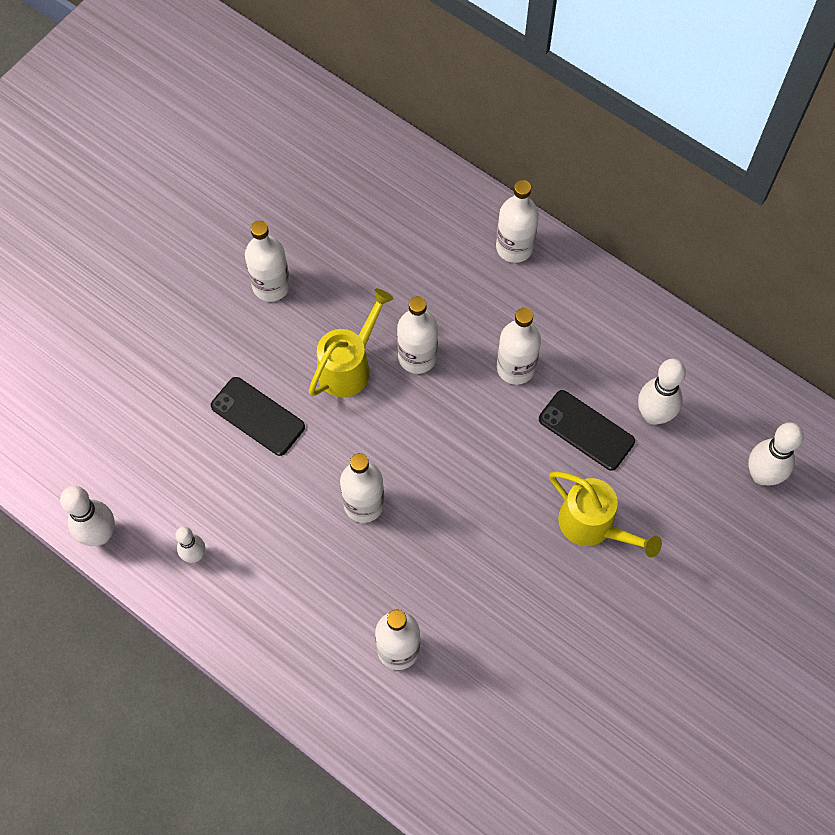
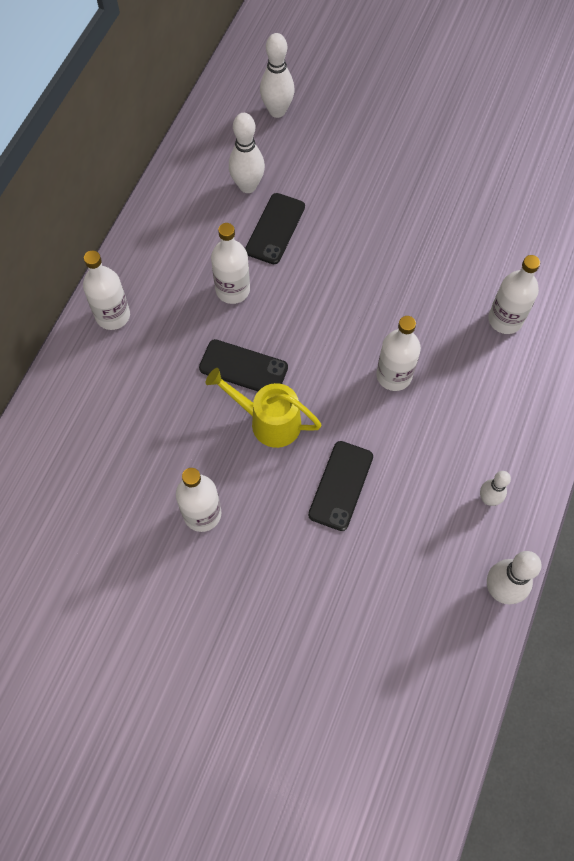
camera: 105 degrees left, 0 degrees up
white bottle [397,296,438,374] -> black phone [199,339,288,391]
yellow watering can [549,471,662,558] -> none

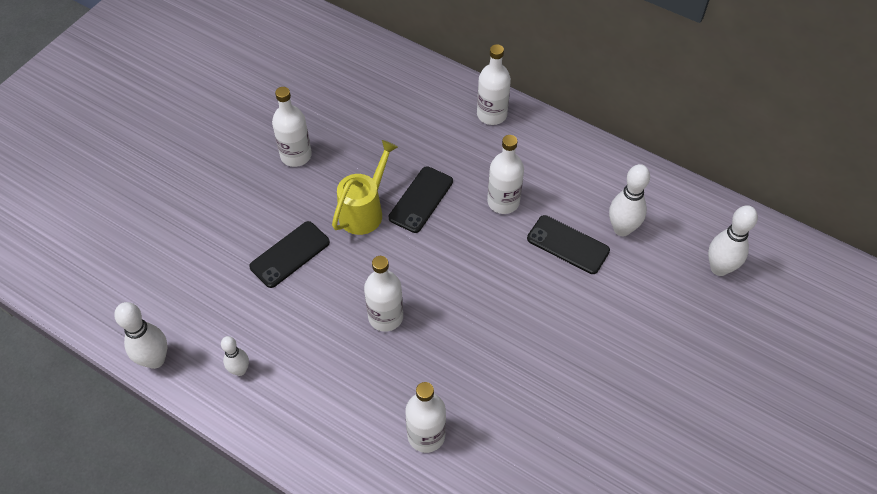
camera: 100 degrees right, 10 degrees down
black phone [308,441,373,531] -> black phone turned 75 degrees counterclockwise [249,221,330,288]

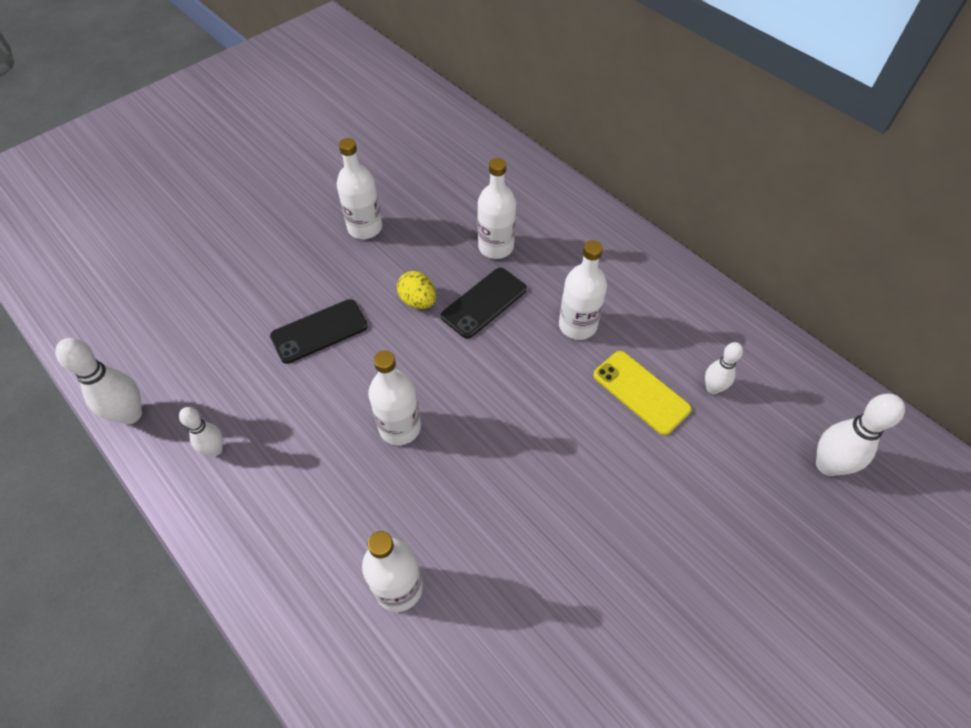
camera: 15 degrees right, 0 degrees up
yellow watering can [332,140,398,235] -> yellow egg [397,271,436,309]
white bottle [477,44,511,125] -> white bottle moved to [477,158,516,259]
black phone [527,215,610,274] -> yellow phone [593,351,692,435]
white bowling pin [609,164,650,236] -> white bowling pin [705,342,743,394], size x0.62

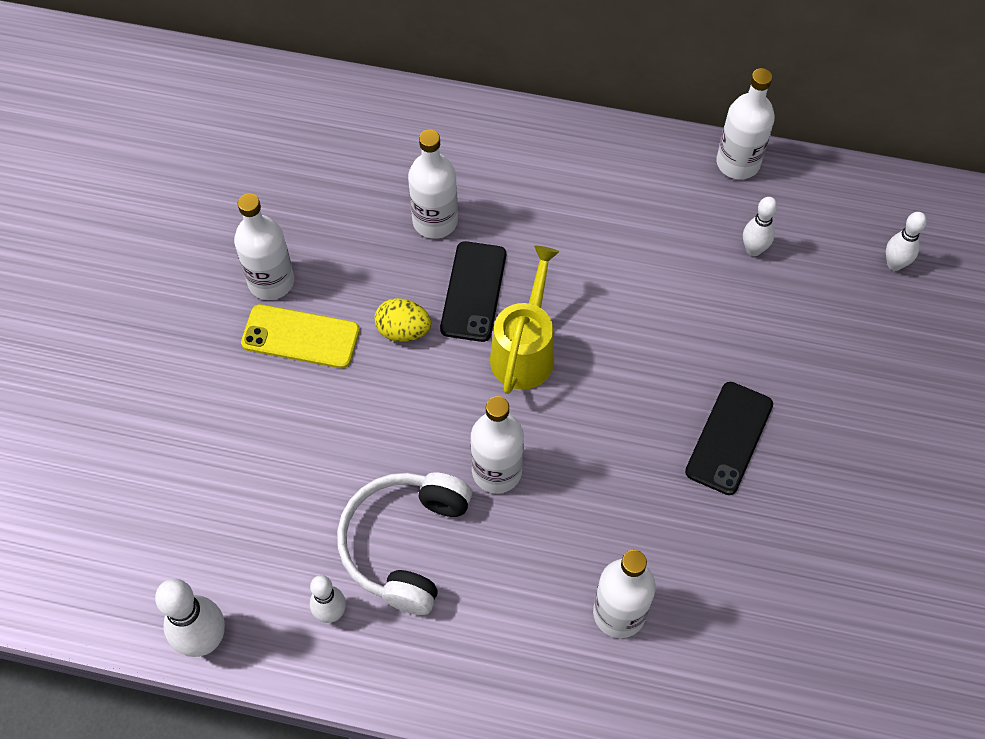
camera: 35 degrees left, 5 degrees up
black phone [270,299,368,364] -> black phone moved to [685,382,773,495]
white bottle [559,240,607,340] -> white bottle moved to [716,68,775,179]
yellow phone [593,351,692,435] -> yellow phone moved to [241,304,360,368]
white bowling pin [816,394,905,476] -> white bowling pin [886,212,927,271], size x0.62
none -> white headphones [337,472,472,615]
none -> yellow watering can [490,246,559,394]

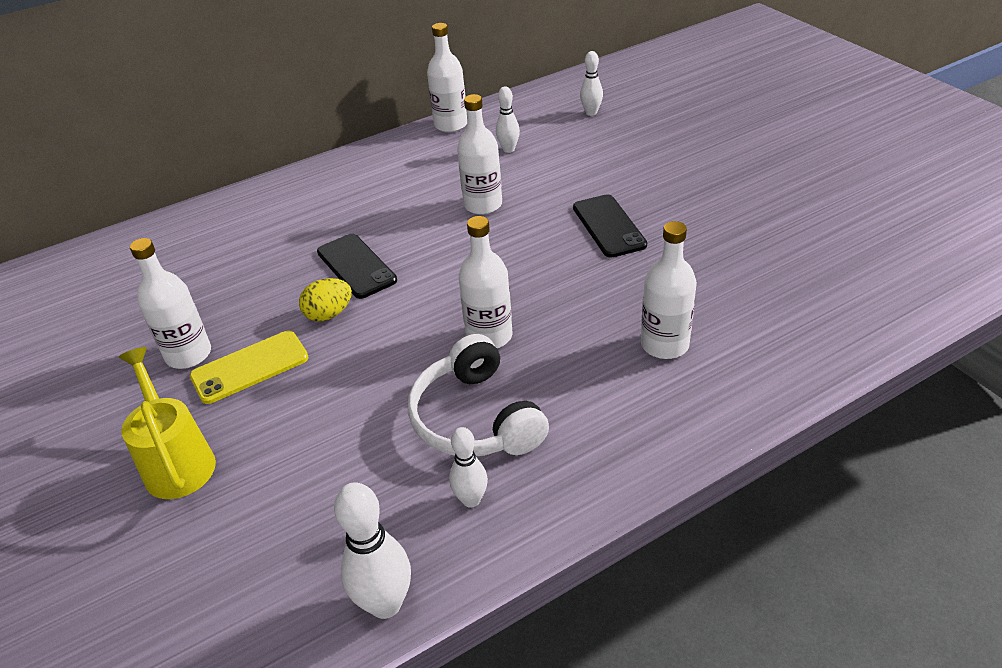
camera: 40 degrees left, 20 degrees down
white bottle [408,130,458,239] -> white bottle moved to [457,94,502,215]
yellow watering can [490,246,559,394] -> yellow watering can moved to [119,347,216,499]

